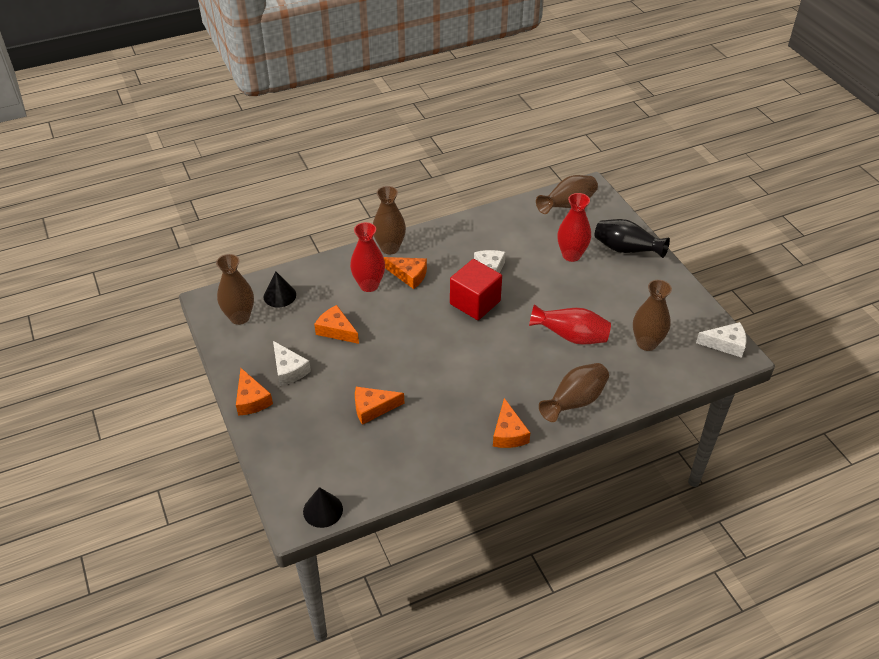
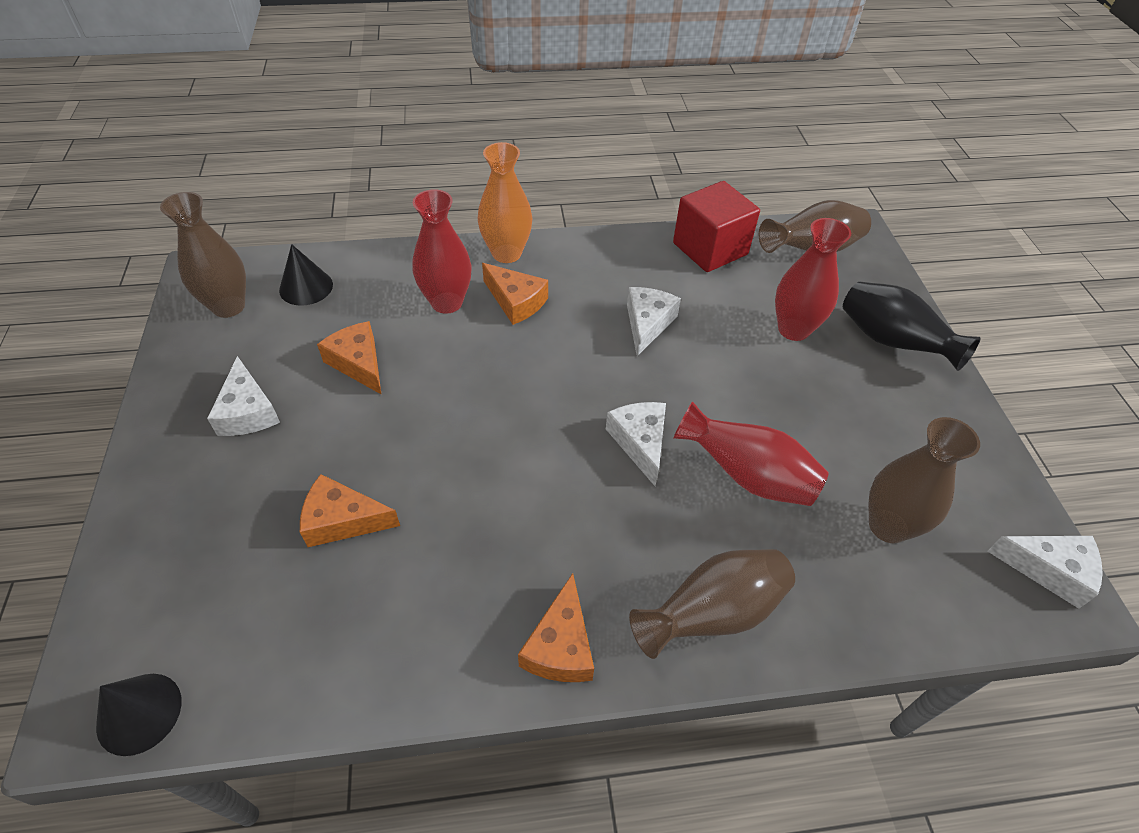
camera: 15 degrees right, 5 degrees up
orange cheese [236,368,273,416] -> none
brown vase [373,186,406,254] -> orange vase [478,142,532,263]
red cube [450,259,502,320] -> red cube moved to [673,181,760,272]
none -> white cheese [606,402,666,486]

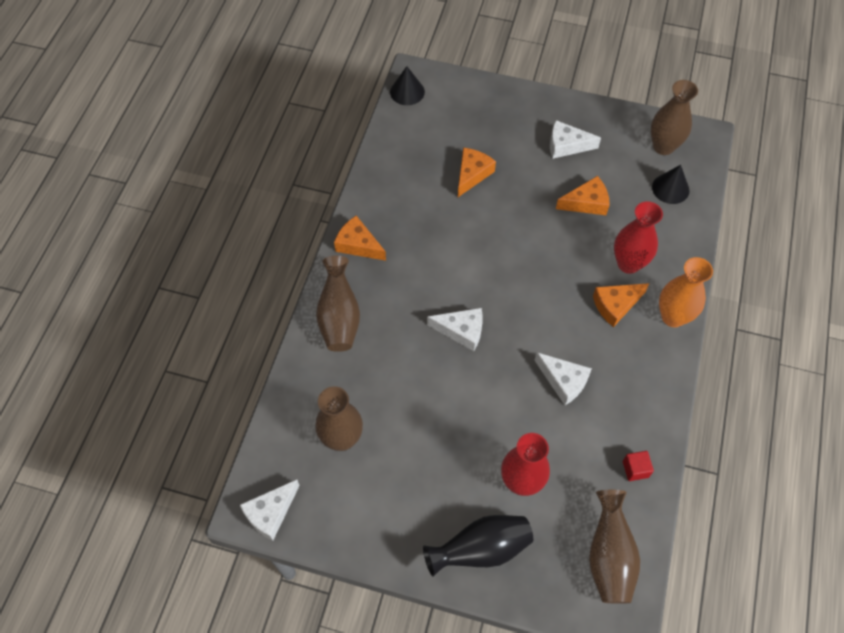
camera: 115 degrees right, 10 degrees up
red cube [673,181,760,272] -> red cube [623,451,654,481], size x0.44
red vase [674,401,829,506] -> none

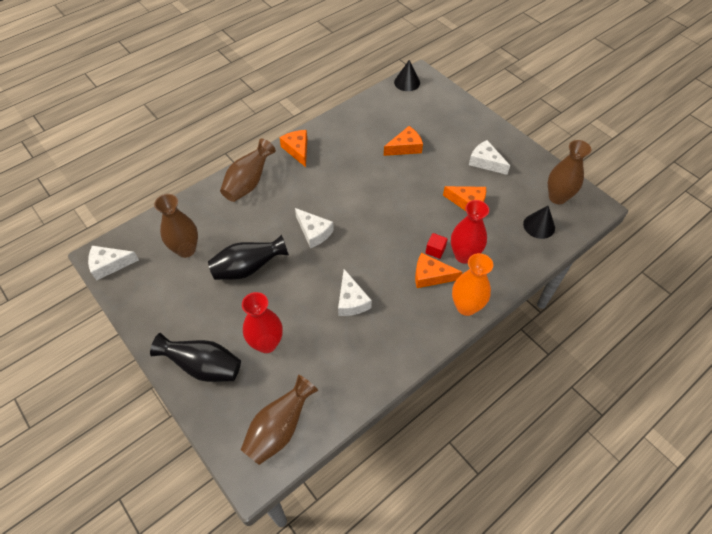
camera: 35 degrees right, 5 degrees down
red cube [623,451,654,481] -> red cube moved to [425,233,448,259]
none -> black vase [208,235,289,280]

